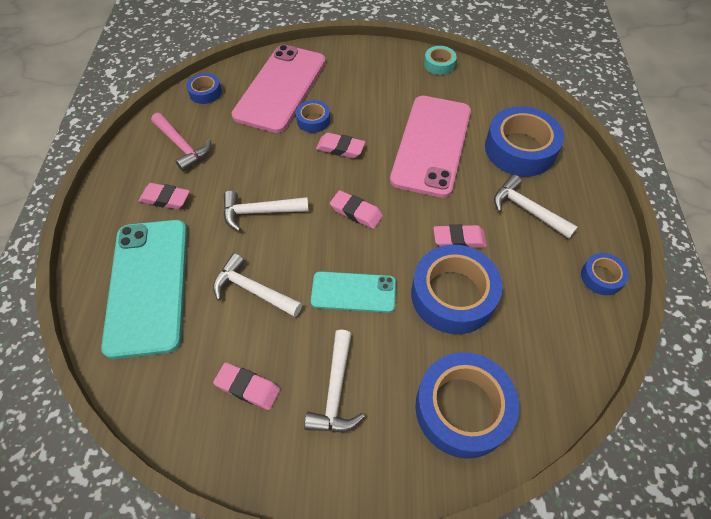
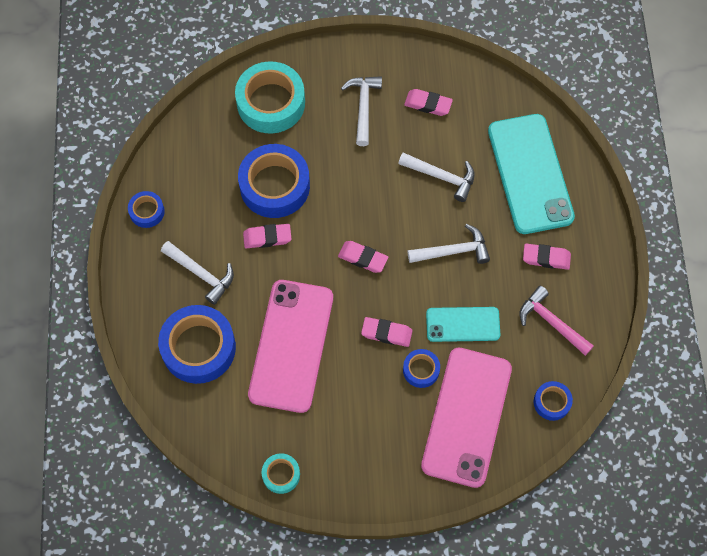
camera: 175 degrees right, 10 degrees up
turquoise phone [311,271,396,313] -> turquoise phone moved to [426,307,500,342]
blue tape [415,352,519,459] -> turquoise tape [235,61,305,133]

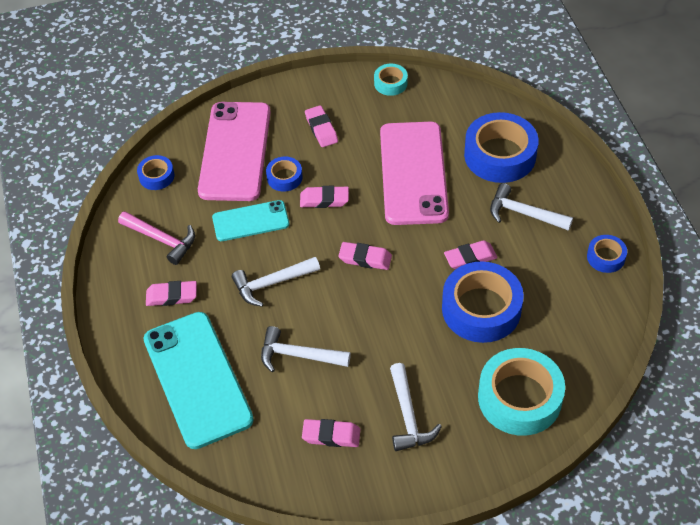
camera: 170 degrees right, 15 degrees down
none -> pink eraser [305,105,338,147]

